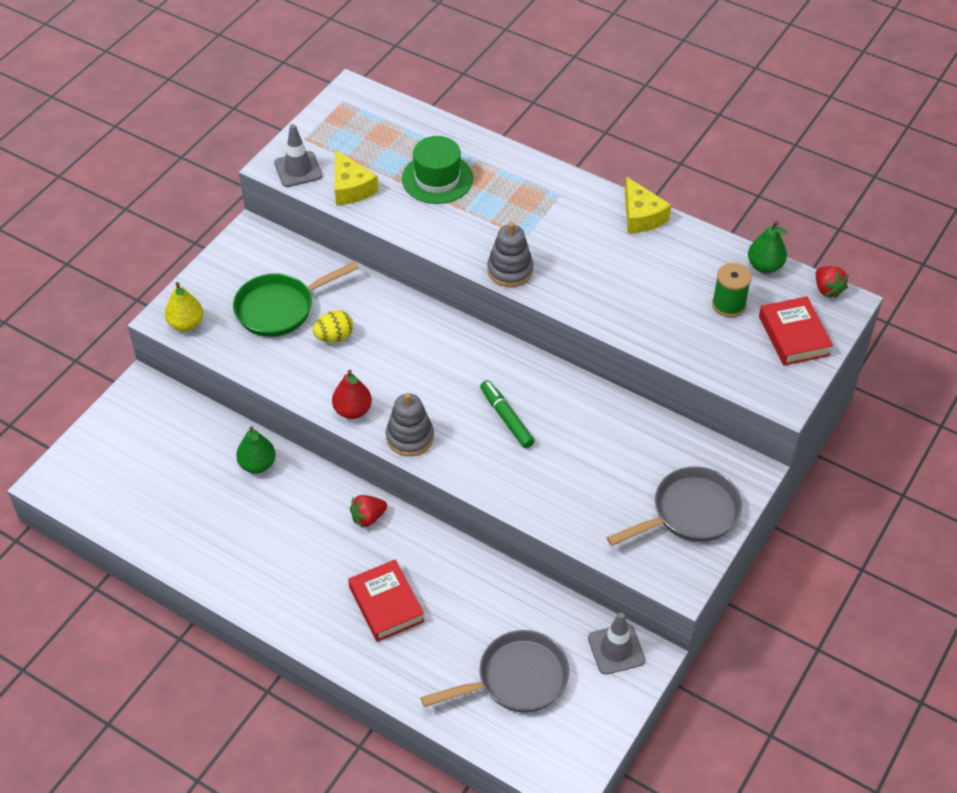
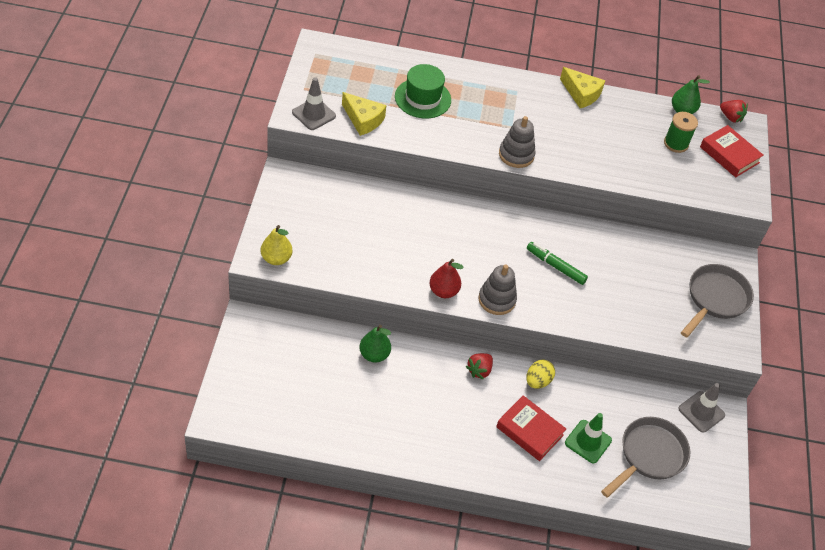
camera: 30 degrees left, 0 degrees up
green pan [233,261,359,337] -> none
yellow egg [313,310,353,342] -> yellow egg moved to [526,360,555,389]
none -> green traffic cone [565,413,612,463]

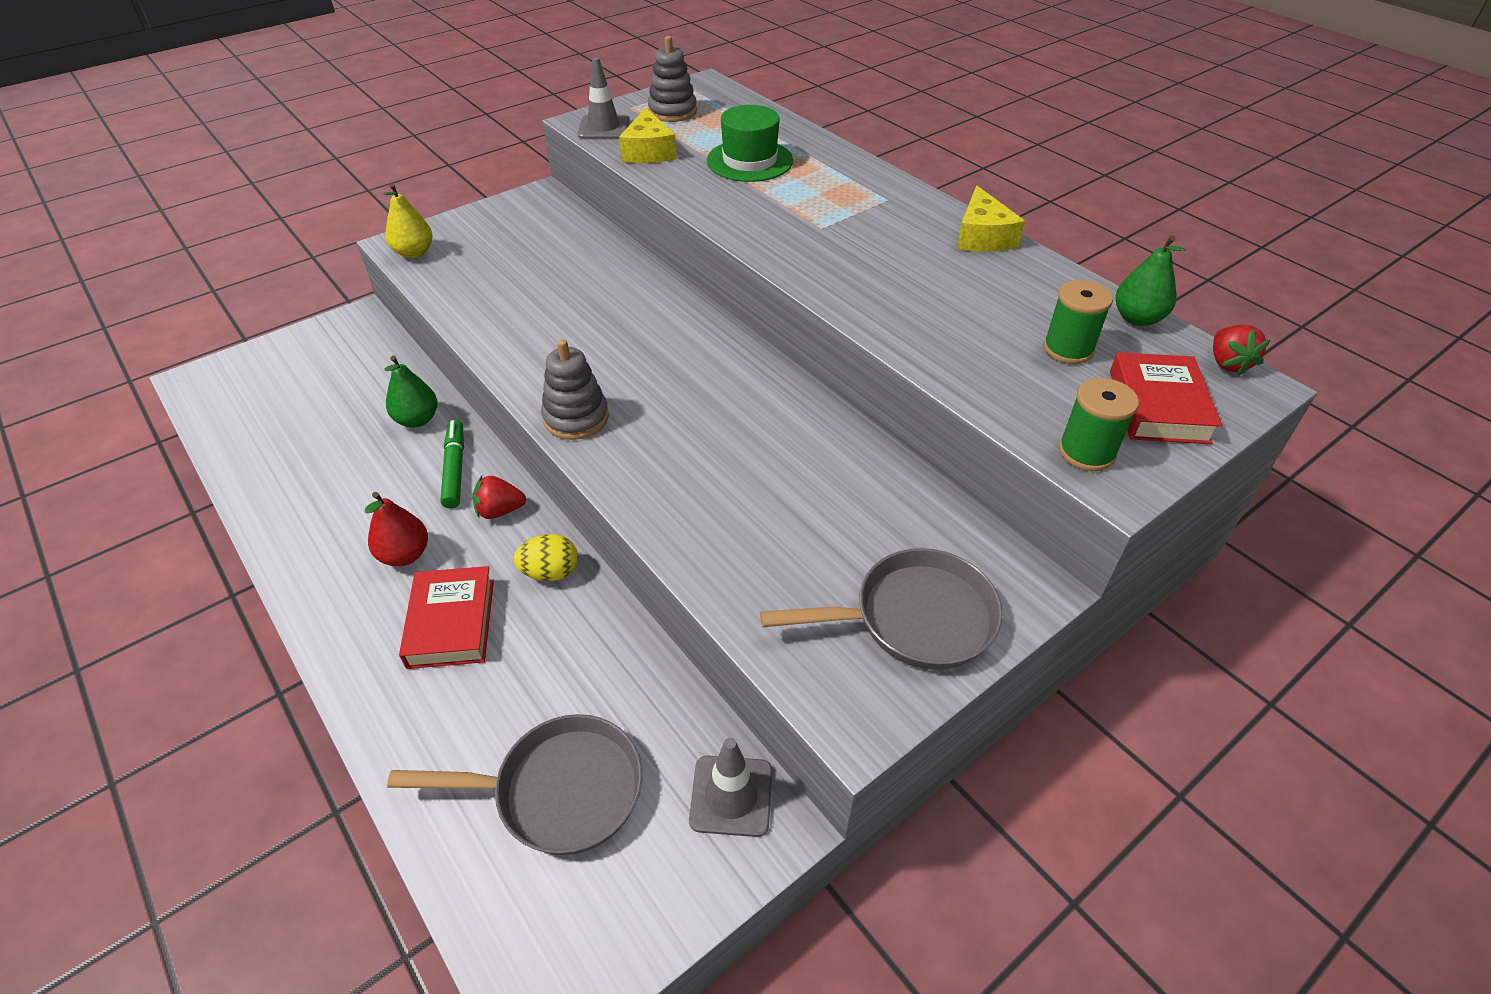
camera: 50 degrees right, 5 degrees down
red pear [430,259,463,298] -> red pear moved to [365,492,428,566]
grey stacking toy [499,116,536,168] -> grey stacking toy moved to [648,36,697,122]
green marker [527,242,588,285] -> green marker moved to [440,420,464,509]
green traffic cone [565,413,612,463] -> none
none -> green spool [1058,378,1139,471]

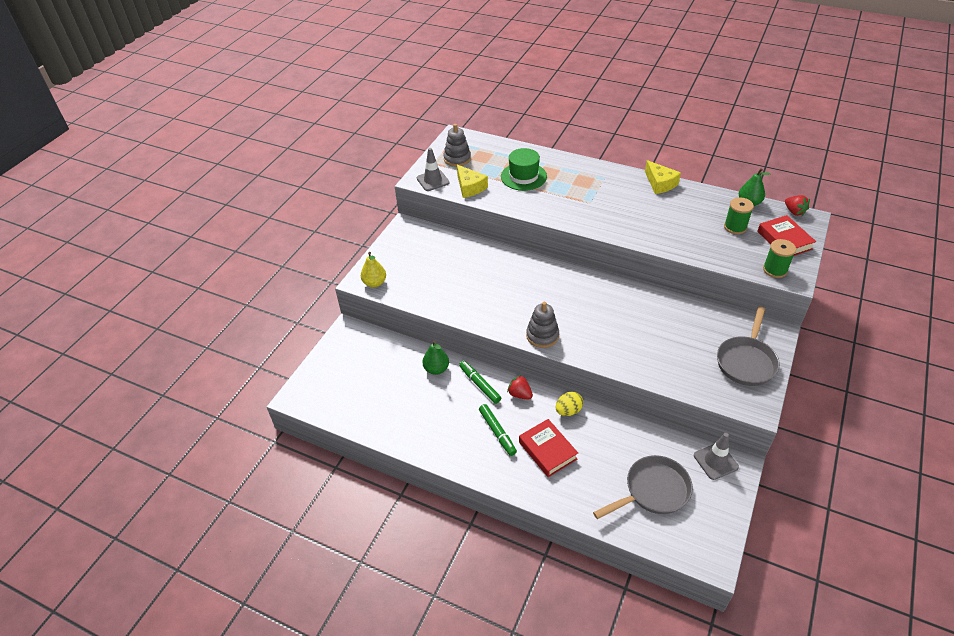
camera: 25 degrees left, 0 degrees up
red pear [365,492,428,566] -> green marker [479,404,517,456]
red strawberry [472,476,526,519] -> red strawberry turned 75 degrees clockwise [507,375,533,400]
grey pan [760,548,1003,670] -> grey pan turned 150 degrees clockwise [717,306,780,386]

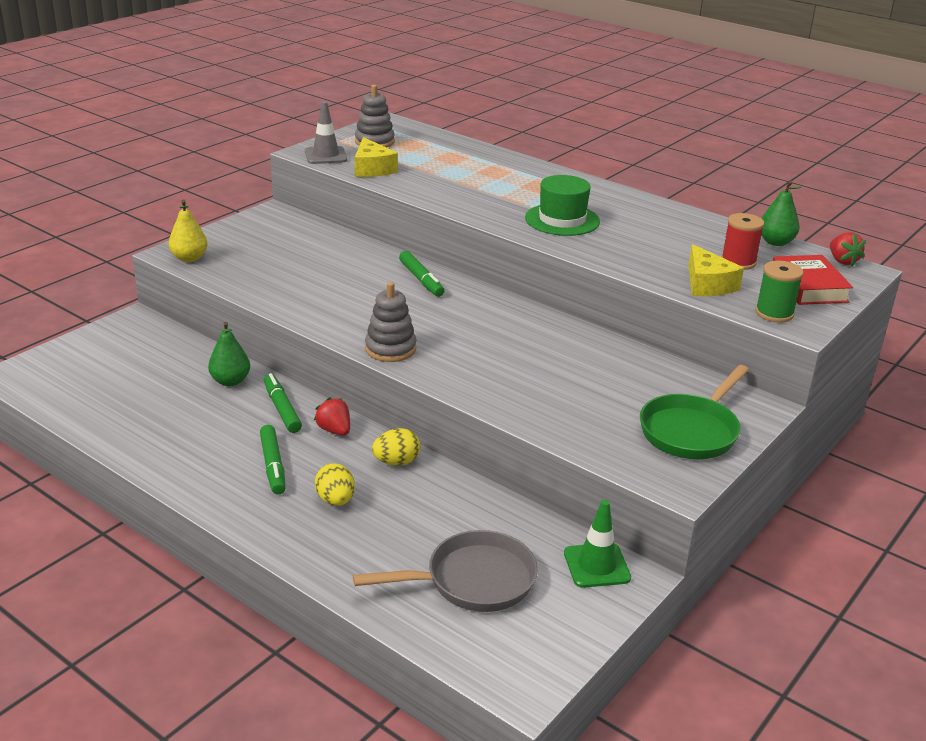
camera: 10 degrees right, 15 degrees down
green hat [501,148,547,191] -> green hat moved to [525,175,600,236]
red book [519,419,578,477] -> yellow egg [315,463,355,506]
yellow cheese [645,160,681,194] -> yellow cheese moved to [688,244,744,296]
grey traffic cone [694,433,739,480] -> green traffic cone [564,500,631,588]
grey pan [717,306,780,386] -> green pan [640,365,749,459]
green spool [724,197,754,234] -> red spool [721,213,764,270]
none -> green marker [399,251,445,297]

